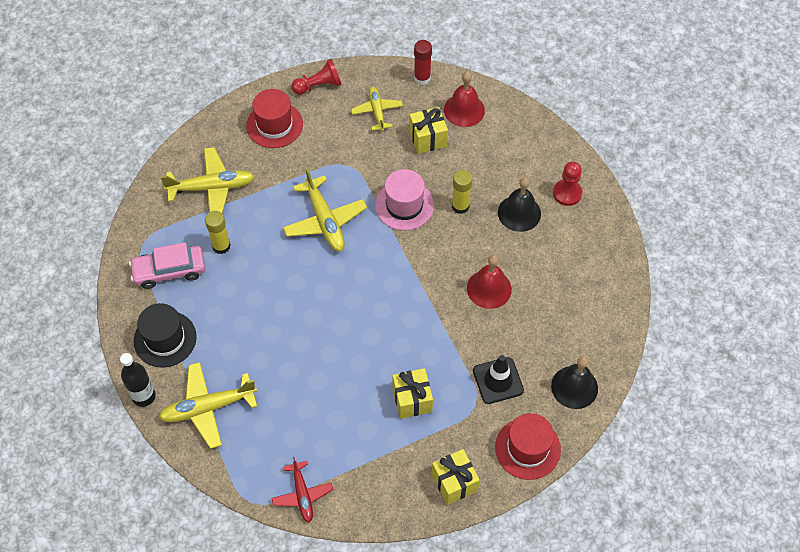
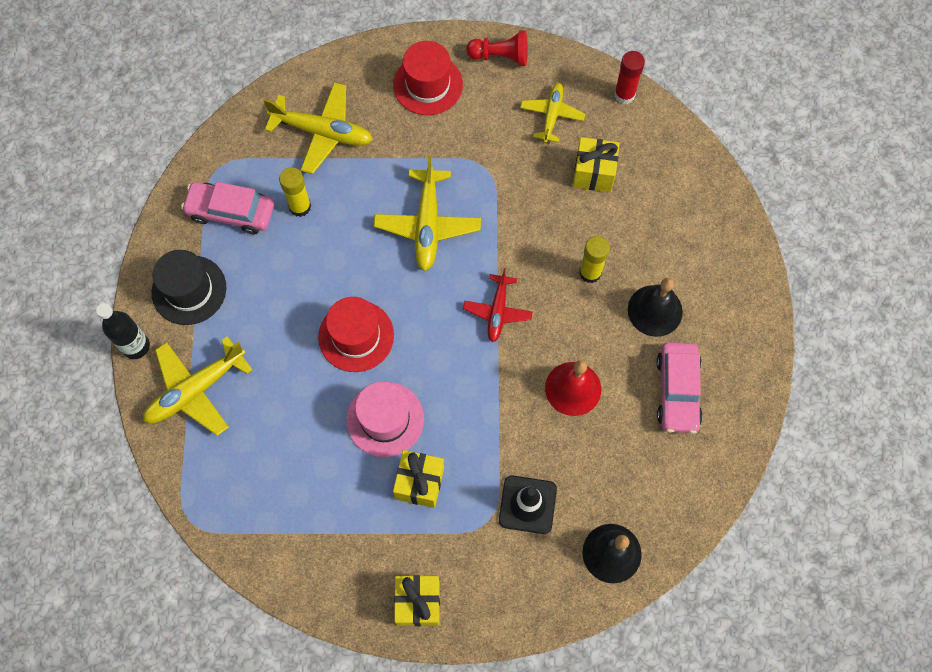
camera: 25 degrees right, 10 degrees up
yellow plane [158,362,258,449] -> yellow plane turned 45 degrees counterclockwise [143,336,253,436]
red plane [272,457,333,523] -> red plane moved to [463,268,533,342]
pink hat [375,169,434,230] -> pink hat moved to [346,381,424,457]
red bell [444,72,485,127] -> none
red hat [495,413,561,480] -> red hat moved to [318,297,394,372]
red pawn [553,162,582,206] -> none
none -> pink car [656,342,703,434]

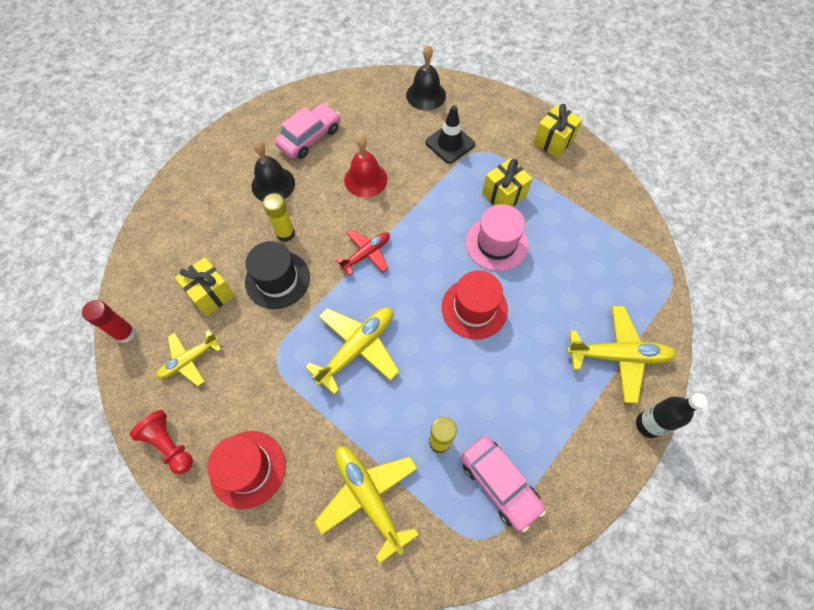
camera: 140 degrees left, 5 degrees down
black hat [152,250,226,325] -> black hat moved to [245,241,310,309]

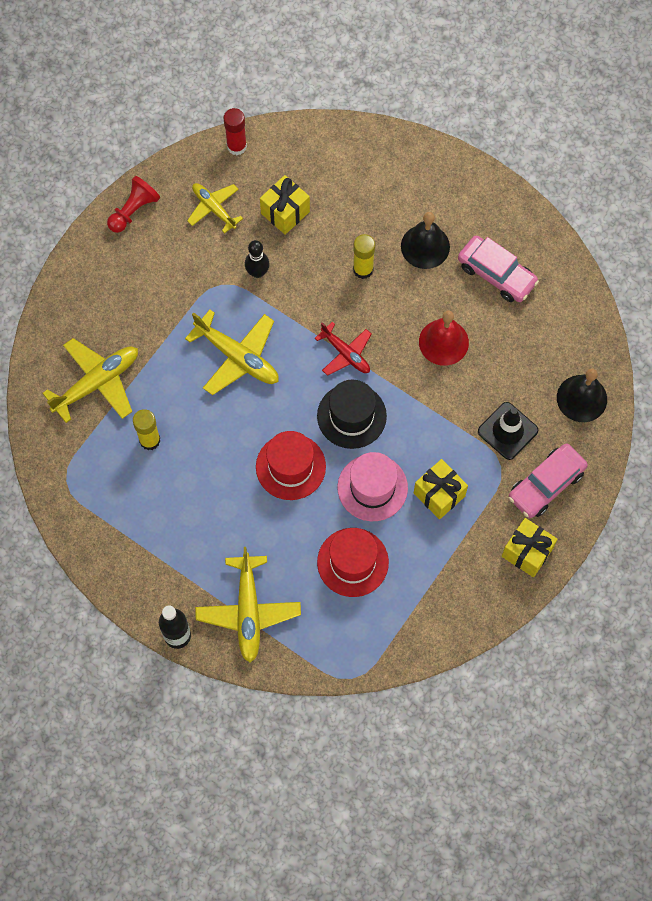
camera: 85 degrees right, 5 degrees up
red hat [208,431,285,509] -> red hat moved to [317,528,389,597]
black hat [245,241,310,309] -> black hat moved to [317,380,387,449]
pink car [461,436,546,532] -> pink car moved to [509,443,588,518]
none -> black bowling pin [245,240,269,278]

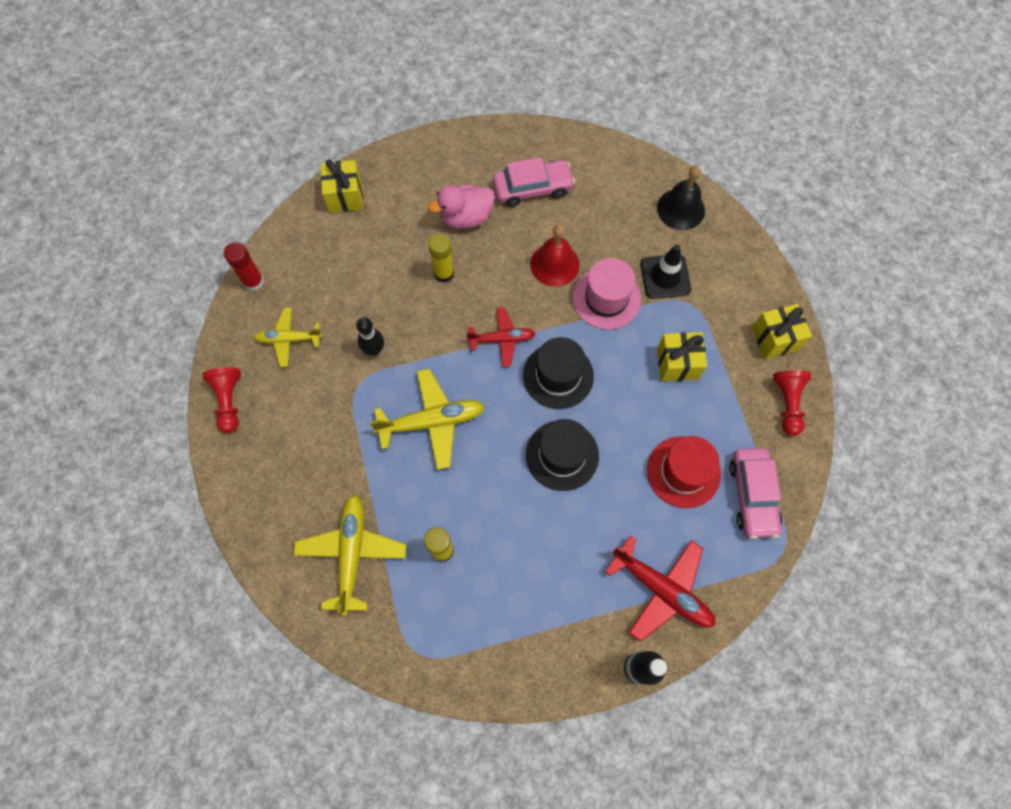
camera: 50 degrees left, 0 degrees up
yellow plane [195,547,301,662] -> red plane [605,535,715,642]
red hat [256,431,326,500] -> black hat [526,419,599,491]
yellow gift [260,175,310,235] -> yellow gift moved to [321,159,363,213]
pink hat [337,452,408,521] -> pink hat moved to [572,258,641,330]
black bell [401,212,450,269] -> pink duck [428,185,495,228]
pink car [509,443,588,518] -> pink car moved to [729,448,782,539]
none -> red pawn [773,370,811,436]

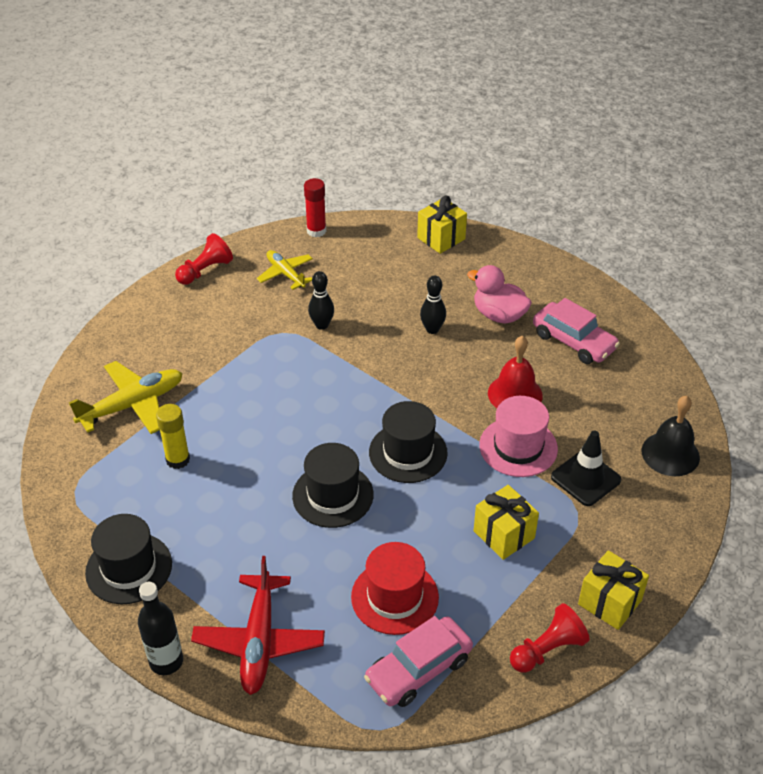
camera: 55 degrees right, 25 degrees down
yellow plane [370,369,485,470] -> none
yellow glue stick [428,233,454,282] -> black bowling pin [420,276,446,334]
red plane [467,307,536,367] -> none
none -> black hat [85,514,172,604]

